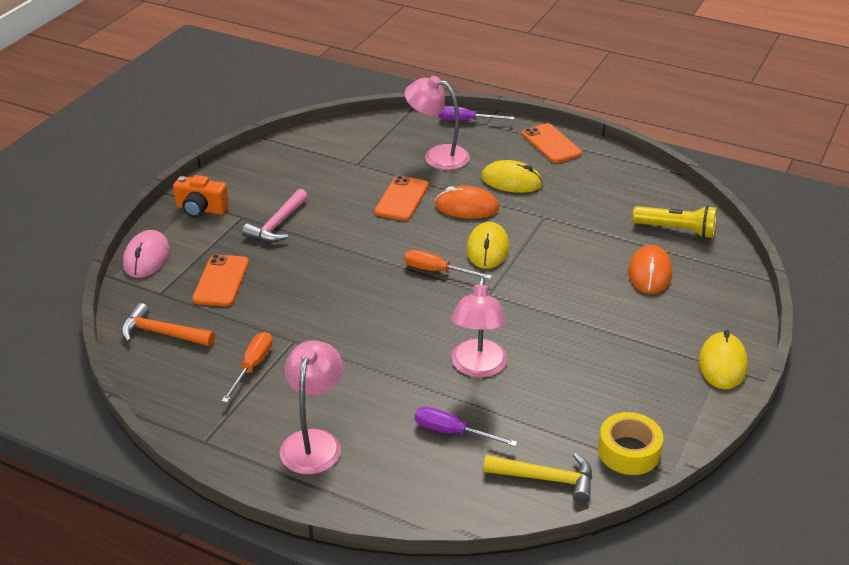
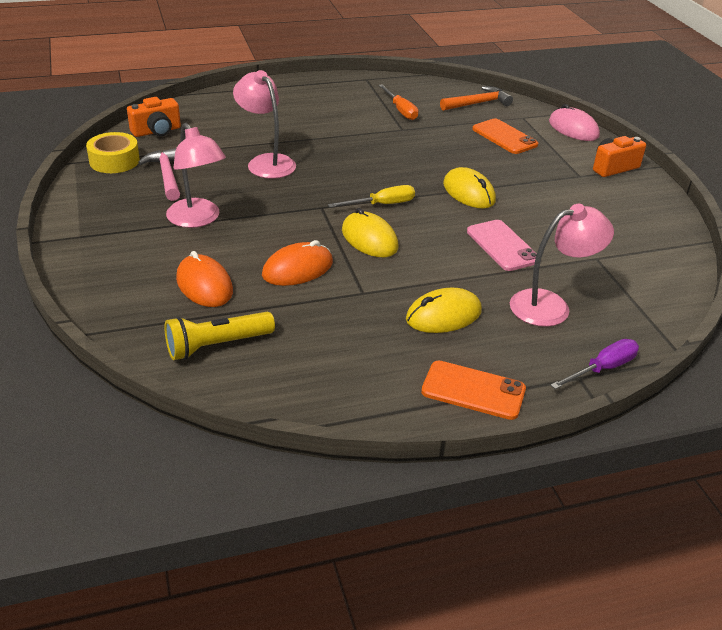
camera: 135 degrees right, 0 degrees up
pink hammer [242,189,308,242] -> pink hammer moved to [138,148,180,201]
pink lamp [280,341,343,474] -> pink lamp moved to [166,123,226,228]
orange phone [374,176,429,221] -> pink phone [467,220,537,271]
orange screwdriver [405,250,492,279] -> yellow screwdriver [328,185,415,208]
purple screwdriver [415,407,518,447] -> none
orange mouse [435,186,499,219] -> orange mouse moved to [262,240,333,286]
yellow hammer [483,453,592,503] -> orange camera [127,97,181,137]
yellow mouse [699,330,748,389] -> yellow mouse moved to [443,167,496,208]

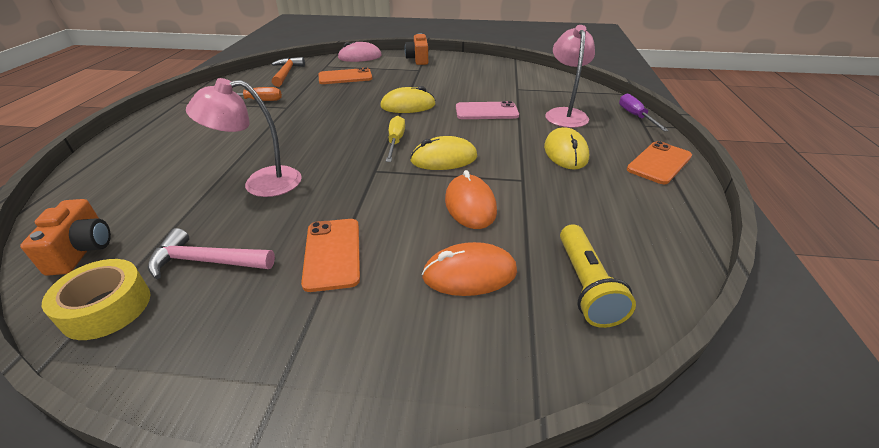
camera: 65 degrees left, 0 degrees up
pink lamp [166,123,226,228] -> orange phone [301,219,360,292]

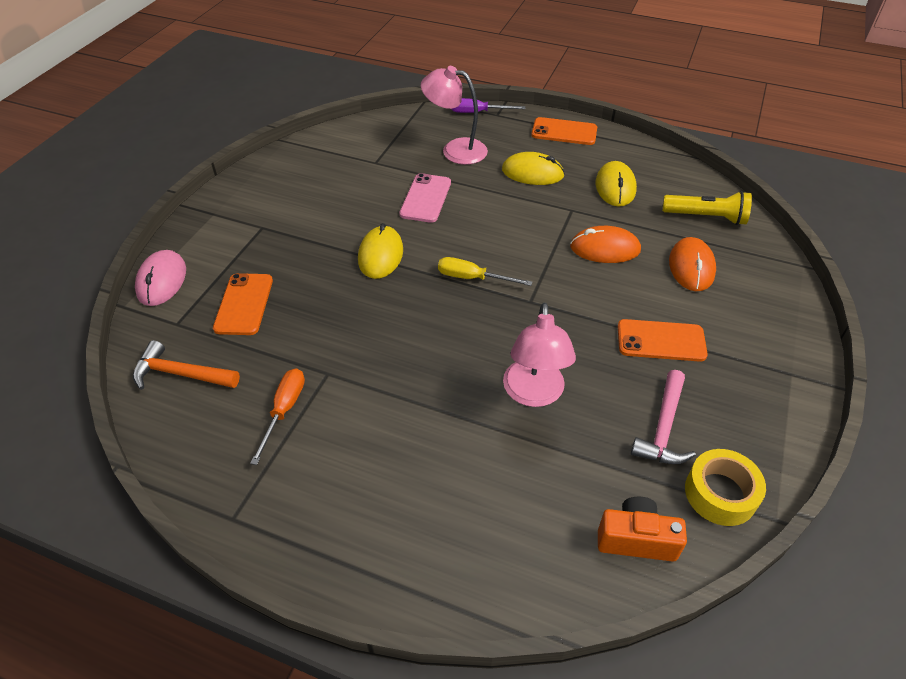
camera: 75 degrees left, 10 degrees up
orange camera [405,33,428,65] -> none
yellow mouse [410,136,477,170] -> yellow mouse moved to [596,161,637,206]
orange phone [627,141,692,184] -> orange phone turned 45 degrees counterclockwise [531,117,597,145]

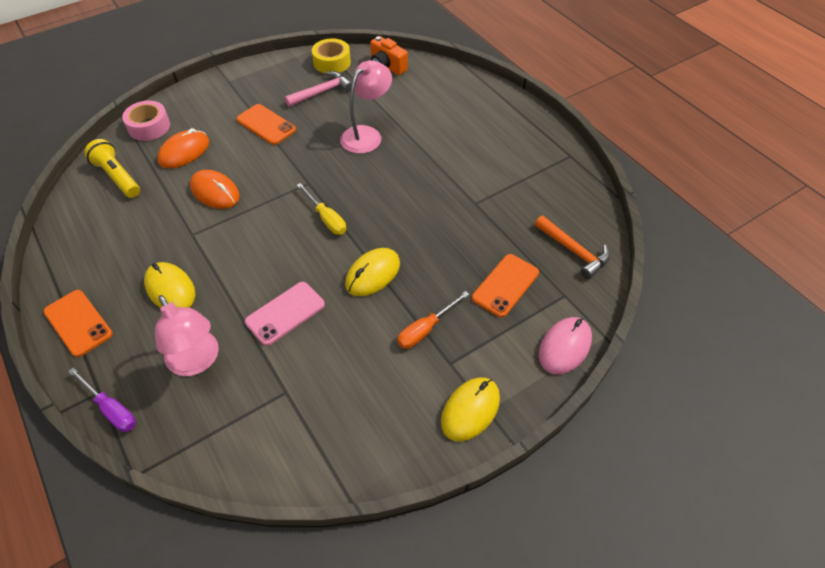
camera: 145 degrees left, 5 degrees up
orange screwdriver [250,368,305,465] -> orange screwdriver moved to [397,291,469,349]
yellow mouse [596,161,637,206] -> yellow mouse moved to [441,377,500,441]
none -> pink tape [122,101,170,141]

